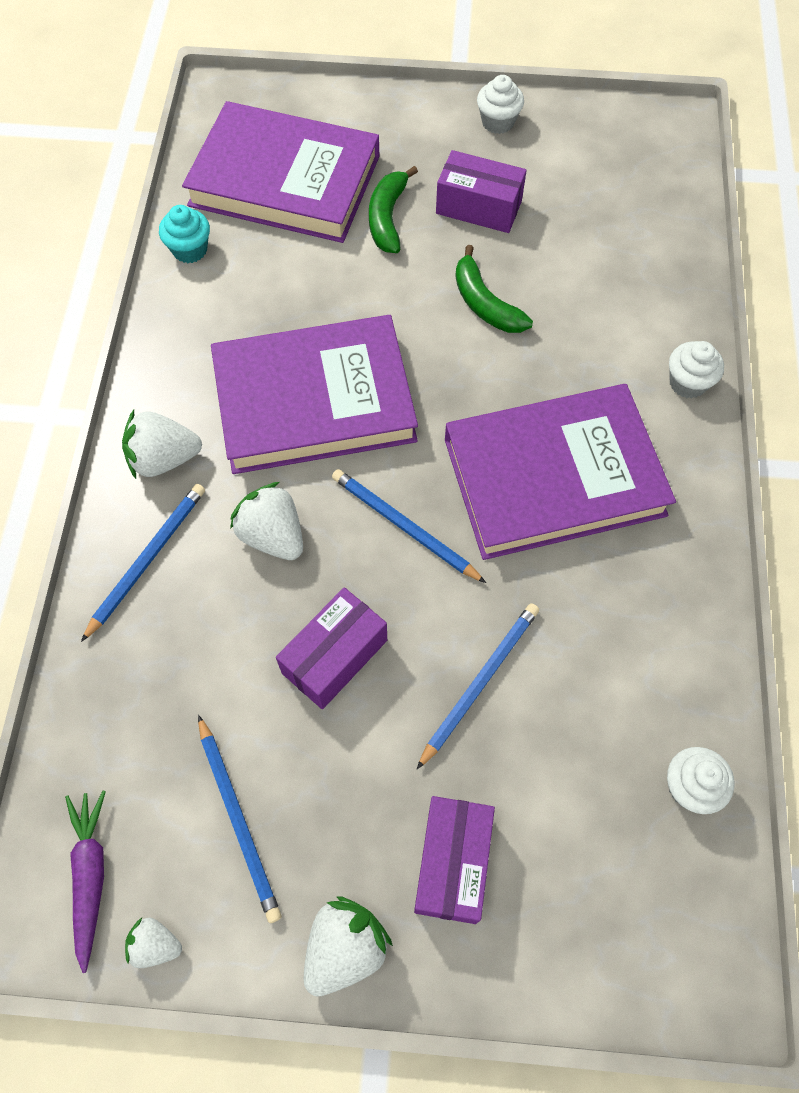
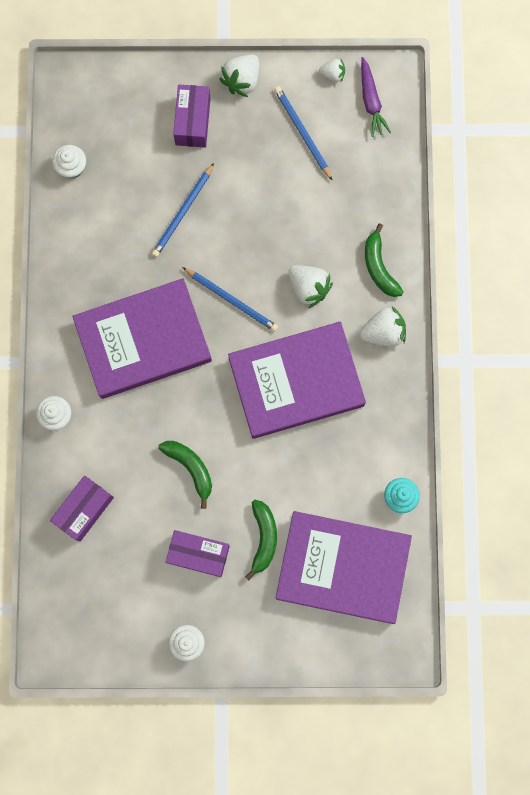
camera: 175 degrees right, 15 degrees up
blue pencil [81,484,205,642] -> green banana [365,223,404,297]
purple box [276,587,387,709] -> purple box moved to [50,476,114,542]

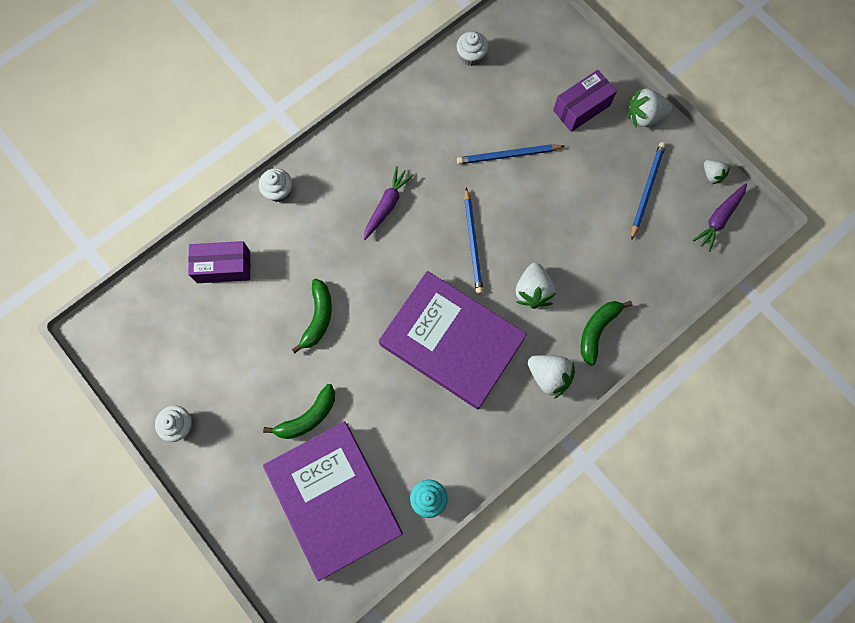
camera: 50 degrees right, 5 degrees down
purple book [72,278,212,399] -> purple carrot [364,166,414,240]
purple box [166,530,230,577] -> none

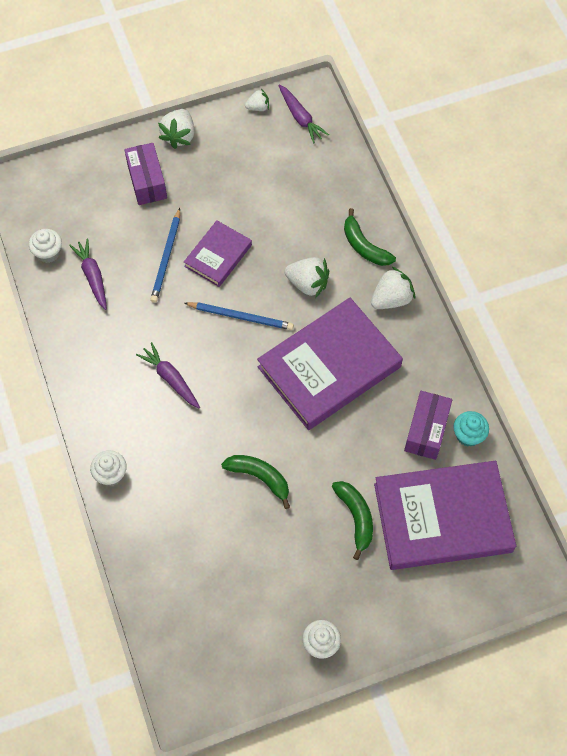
camera: 70 degrees left, 10 degrees down
purple box [188,241,251,283] -> purple box moved to [404,391,452,460]
blue pencil [631,142,666,240] -> none
none -> purple carrot [69,238,107,310]
none -> purple book [184,220,252,287]

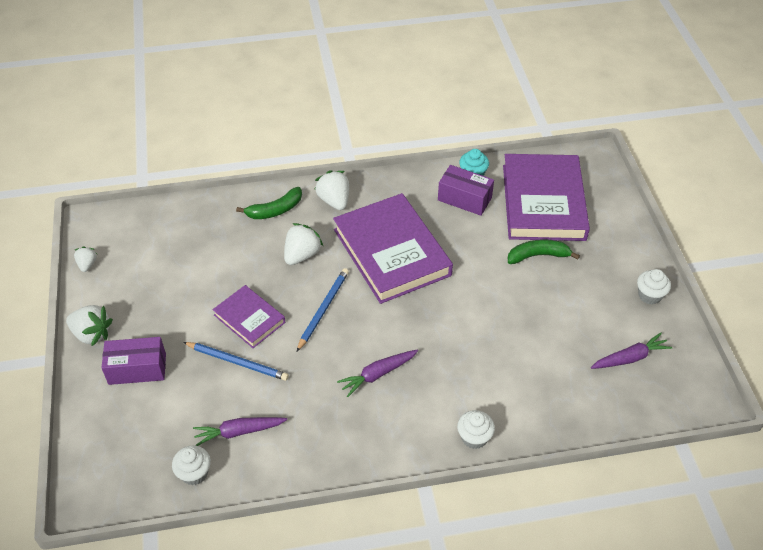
camera: 80 degrees left, 15 degrees down
green banana [221,455,290,509] -> none
purple carrot [278,84,329,143] -> purple carrot moved to [591,333,672,369]

